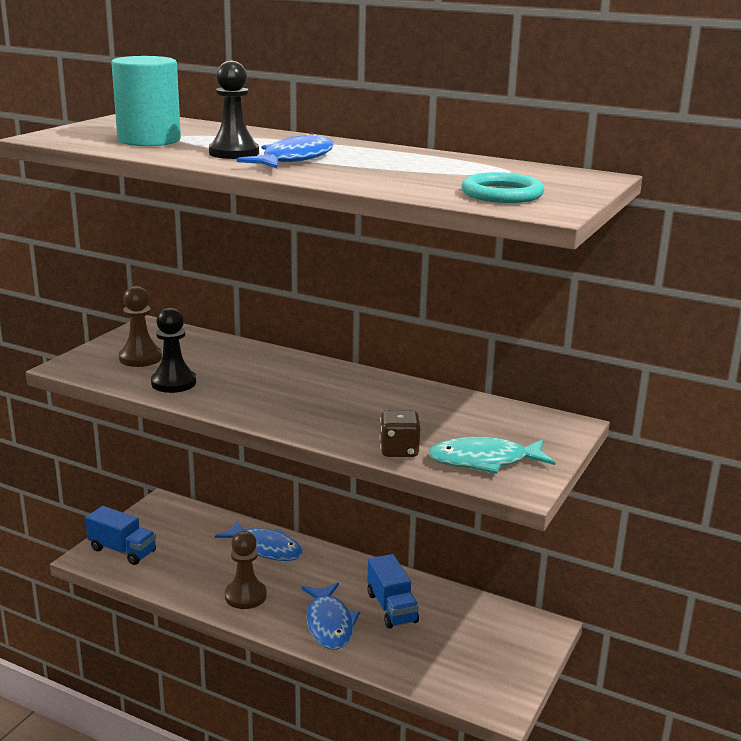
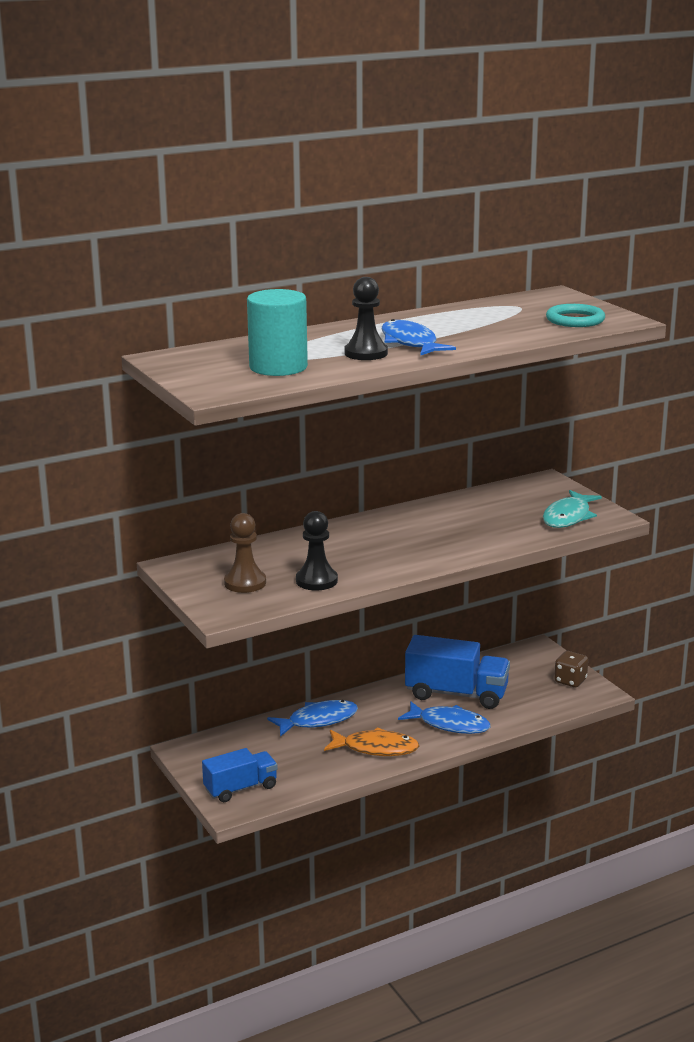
camera: 55 degrees left, 0 degrees up
brown pawn [225,531,267,609] -> orange fish [324,727,419,756]
blue truck [367,554,419,628] -> blue truck [405,635,510,709], size x1.56
brown dice [380,410,420,457] -> brown dice moved to [554,651,588,687]

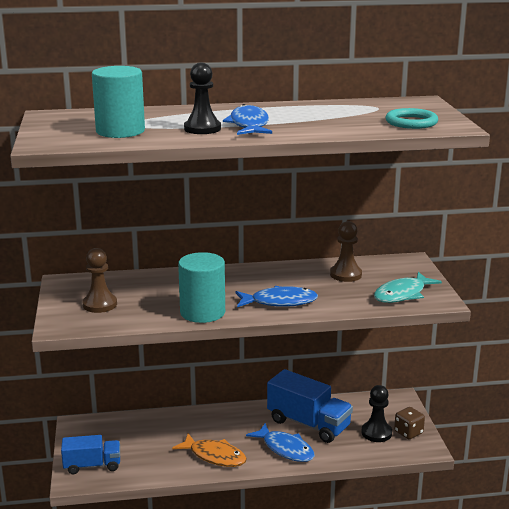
camera: 20 degrees right, 0 degrees up
blue fish [267,700,358,737] -> blue fish moved to [236,286,318,307]
black pawn [296,511,338,591] -> black pawn moved to [361,385,392,442]
none -> turquoise cylinder [178,252,225,323]
none -> brown pawn [330,221,362,282]

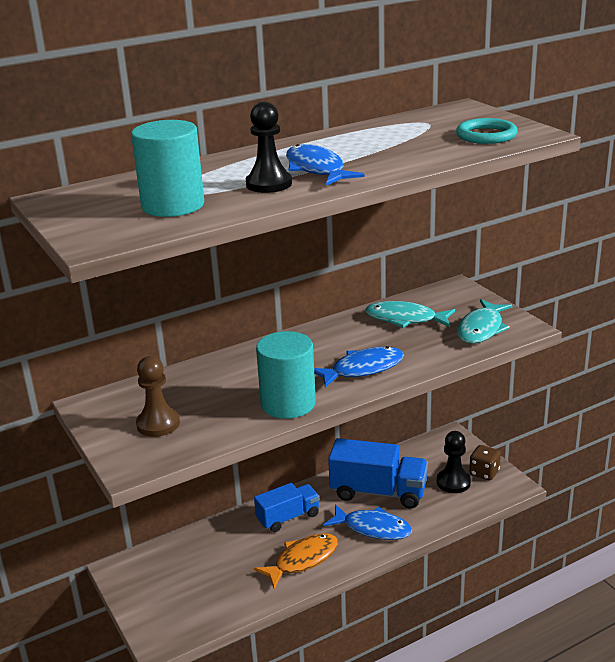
camera: 20 degrees left, 5 degrees up
blue truck [61,435,120,474] -> blue truck moved to [254,483,320,532]
orange fish [172,433,247,467] -> orange fish turned 45 degrees counterclockwise [254,533,338,589]
brown pawn [330,221,362,282] -> turquoise fish [365,301,455,328]

